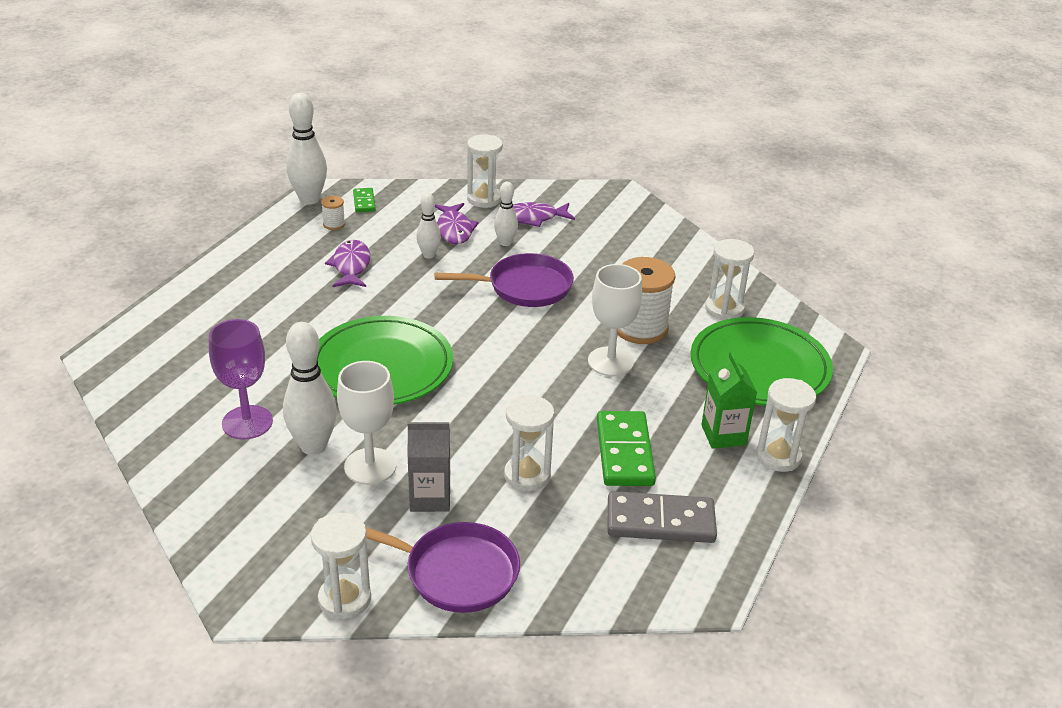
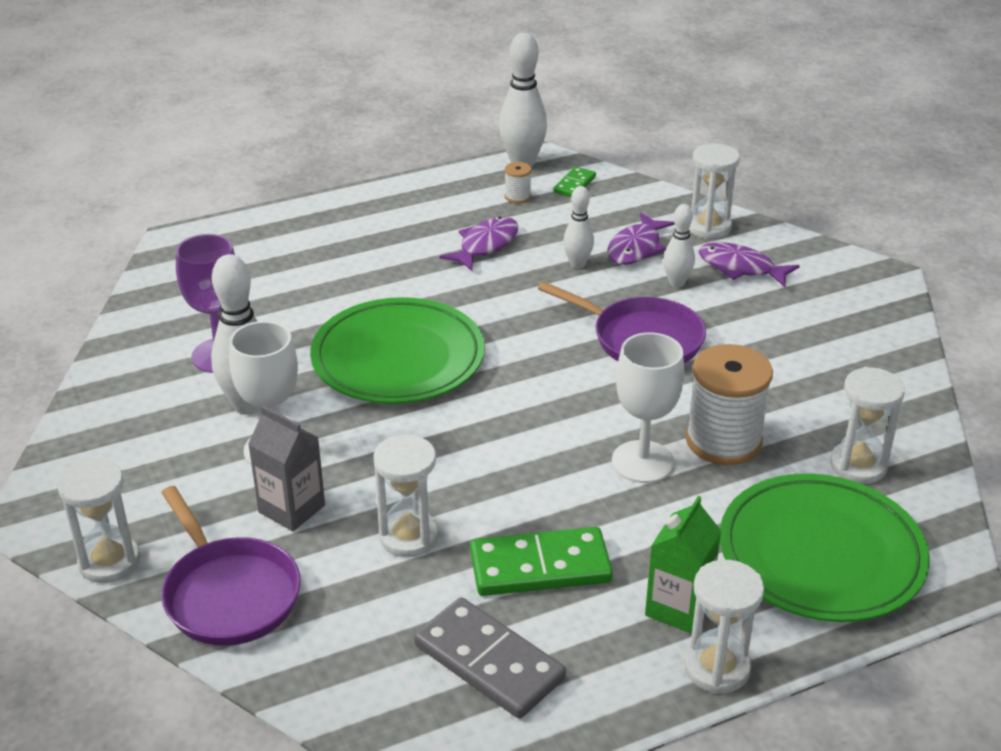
camera: 40 degrees right, 0 degrees up
green domino [597,411,656,486] -> green domino turned 45 degrees clockwise [470,527,613,596]

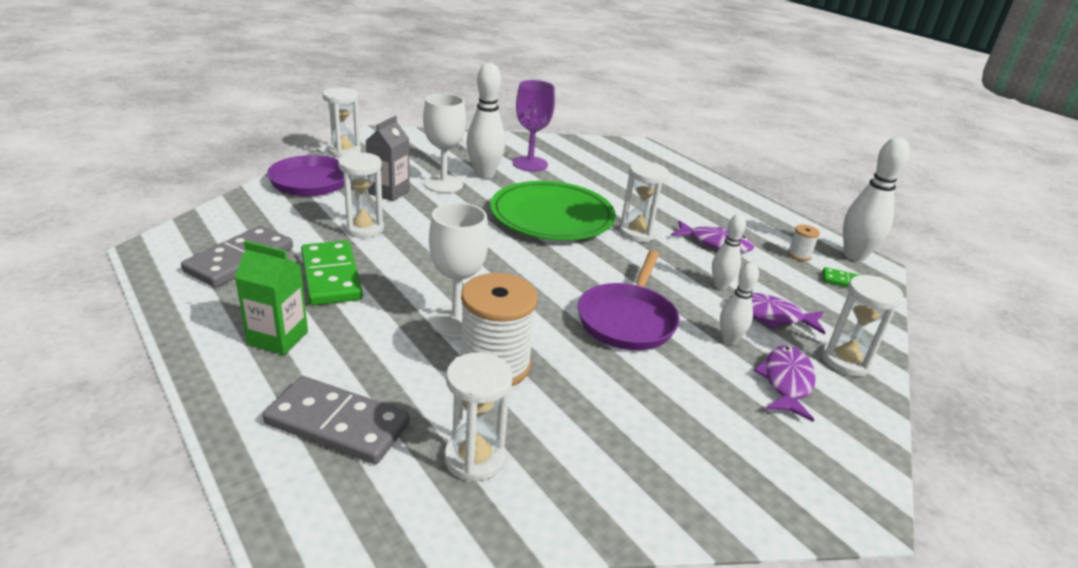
camera: 75 degrees right, 5 degrees down
white hourglass [684,560,764,694] -> white hourglass moved to [619,162,669,242]
green plate [720,473,930,622] -> grey domino [263,376,410,464]

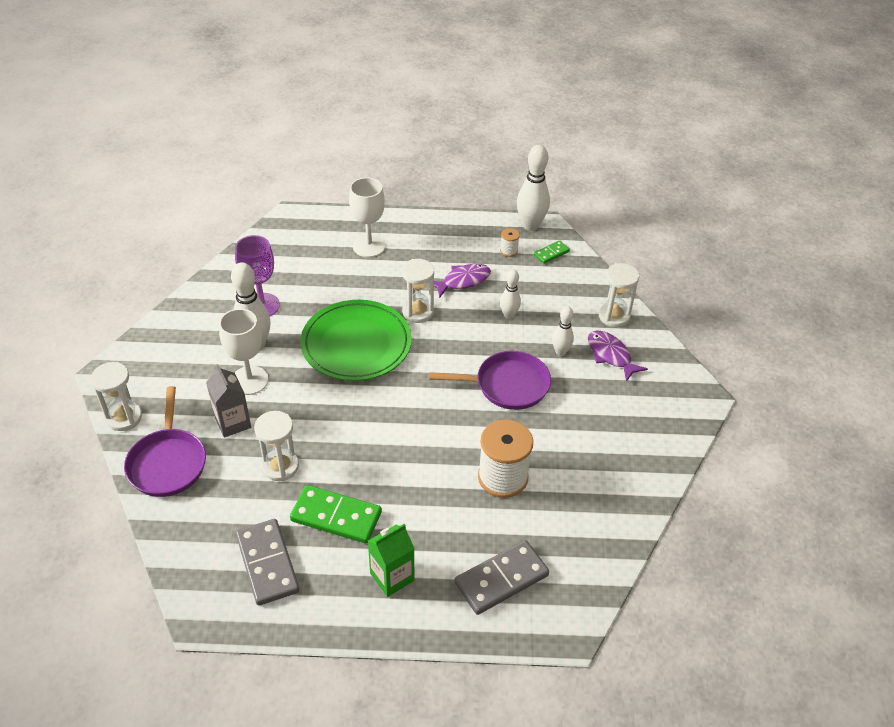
camera: 50 degrees left, 15 degrees up
white goblet [429,203,489,337] -> white goblet moved to [349,177,386,257]
white hourglass [444,352,513,482] -> none
purple pan [578,250,680,350] -> purple pan turned 60 degrees counterclockwise [429,351,551,410]
purple fish [729,293,825,335] -> none

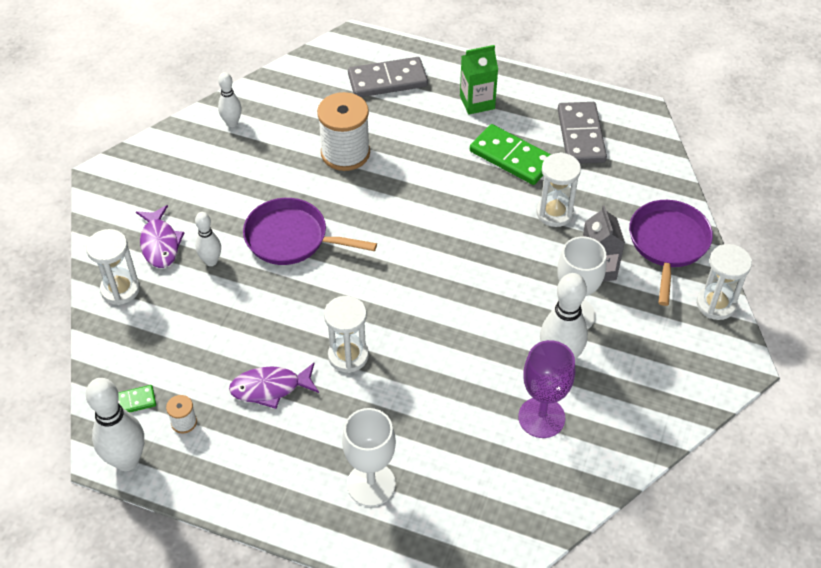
camera: 160 degrees left, 5 degrees up
green plate [300,300,412,381] -> none
white bowling pin [500,270,521,319] -> white bowling pin moved to [218,72,242,127]

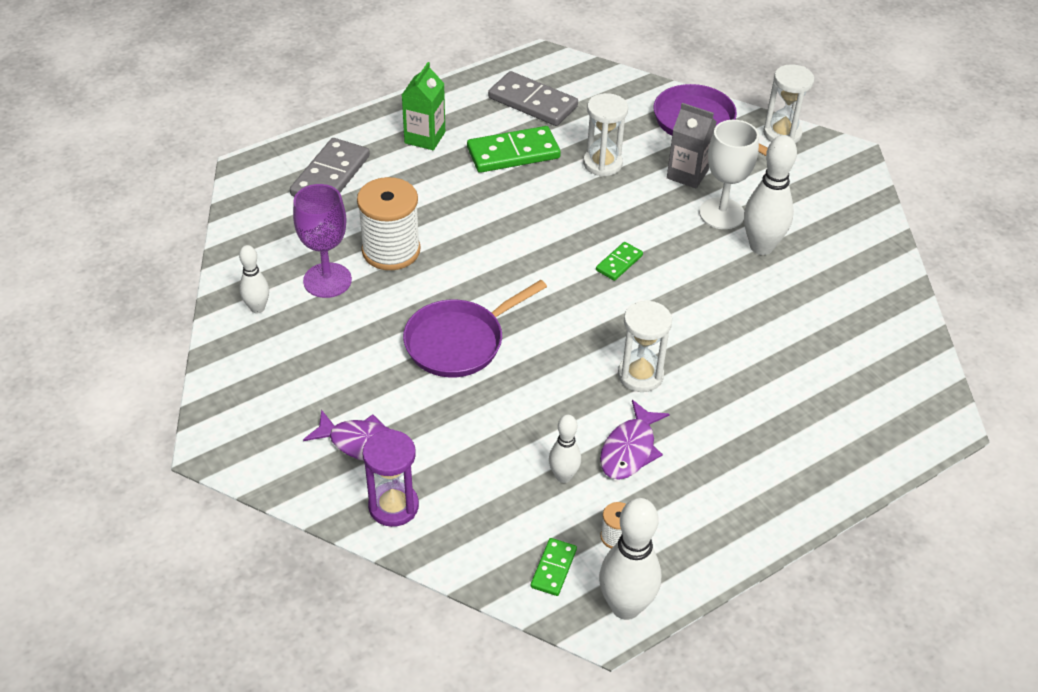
camera: 55 degrees left, 5 degrees down
white hourglass [86,229,140,305] -> purple hourglass [363,429,419,527]
white bowling pin [195,212,221,266] -> white bowling pin moved to [549,415,581,483]
white goblet [342,408,396,506] -> none
purple goblet [518,340,575,438] -> purple goblet moved to [293,184,352,298]
none -> green domino [596,242,643,281]

